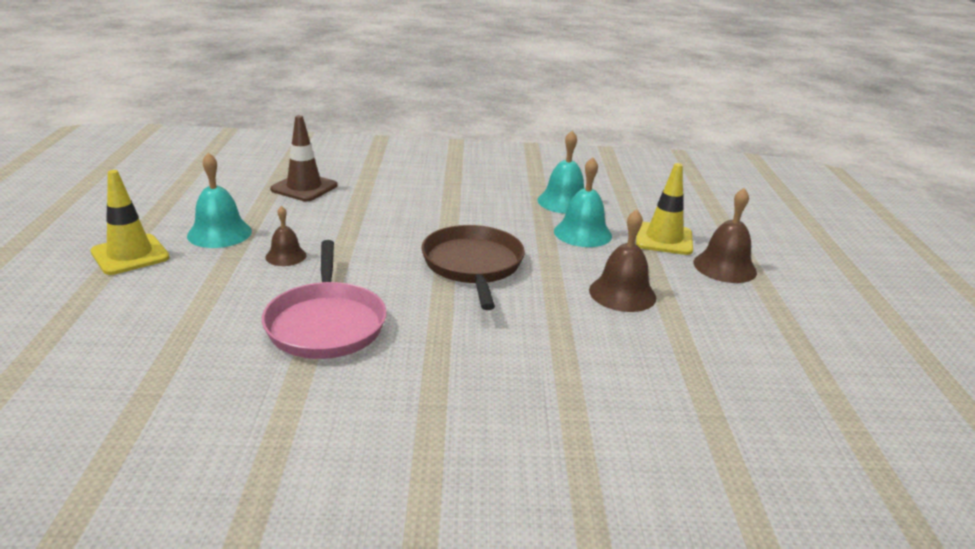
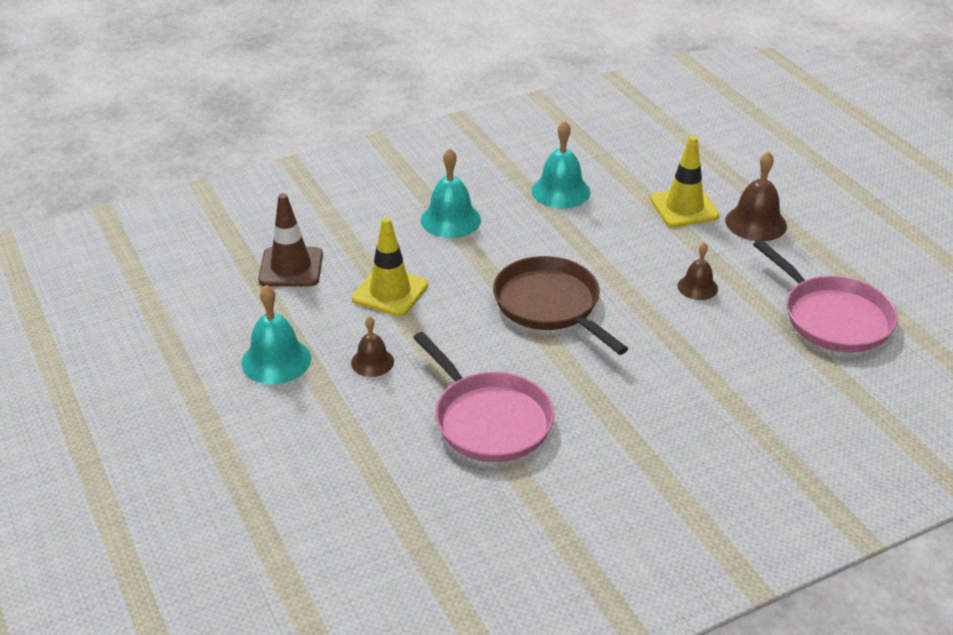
camera: 25 degrees left, 10 degrees up
yellow traffic cone [91,170,170,275] -> yellow traffic cone moved to [352,217,428,316]
turquoise bell [554,157,612,247] -> turquoise bell moved to [421,148,481,238]
brown bell [589,209,656,312] -> brown bell [678,243,718,300], size x0.62
none -> pink pan [753,239,898,352]

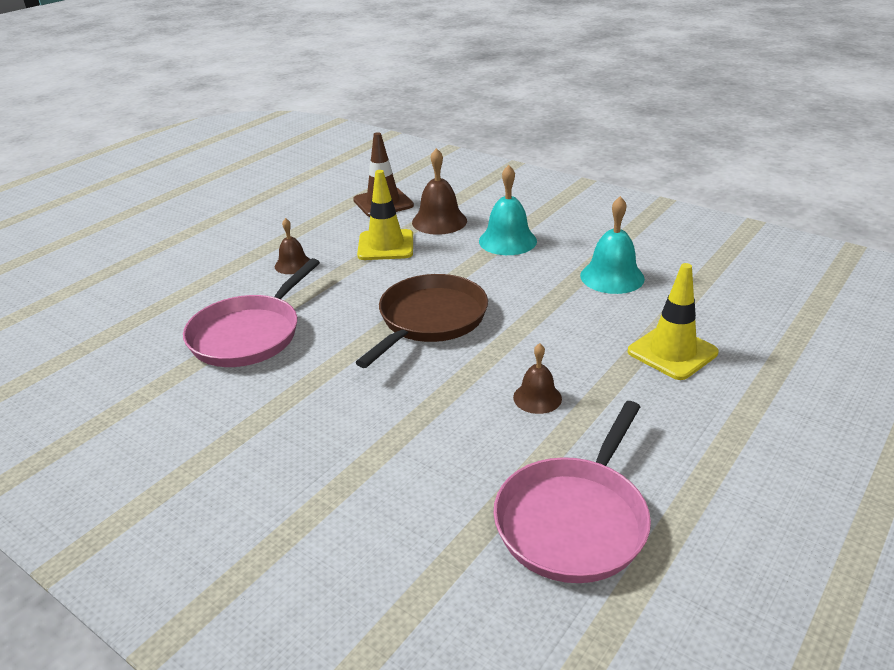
camera: 65 degrees right, 5 degrees down
turquoise bell [241,285,311,384] -> none
brown bell [725,151,787,241] -> brown bell moved to [412,148,467,235]

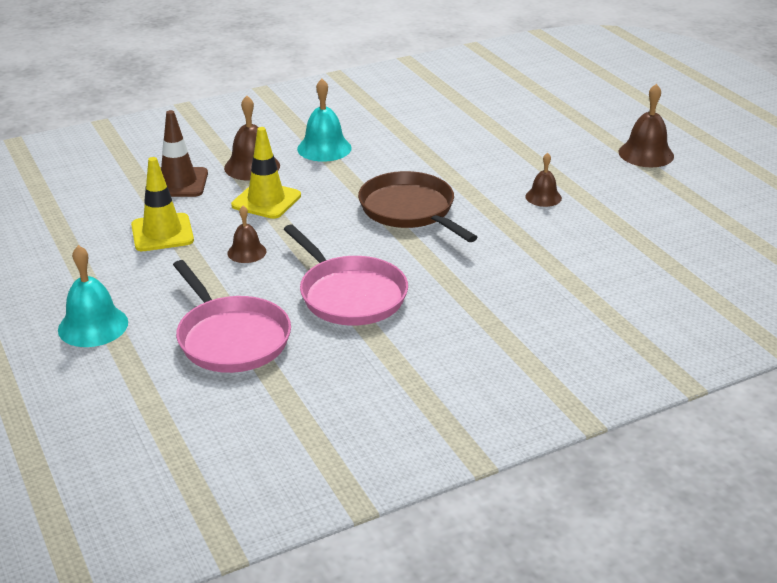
camera: 65 degrees left, 0 degrees up
pink pan [493,401,651,583] -> pink pan moved to [173,260,291,373]
turquoise bell [580,196,645,294] -> turquoise bell moved to [58,245,128,347]
yellow traffic cone [628,263,719,380] -> yellow traffic cone moved to [131,157,194,251]
none -> brown bell [619,84,674,167]

